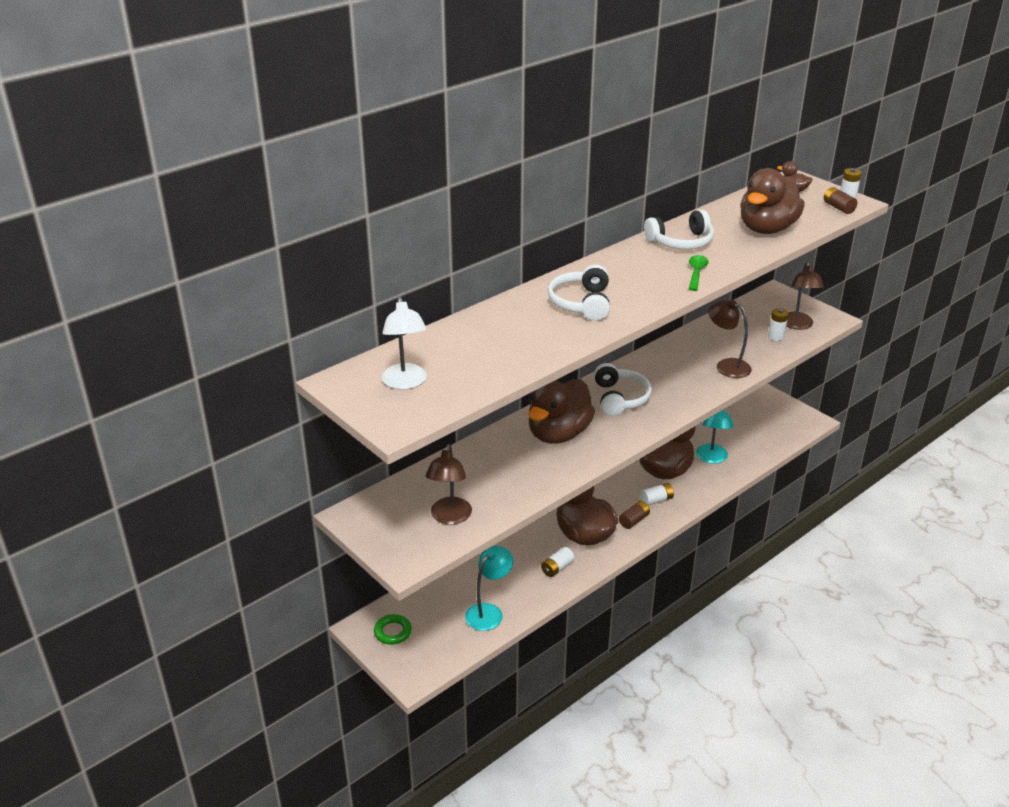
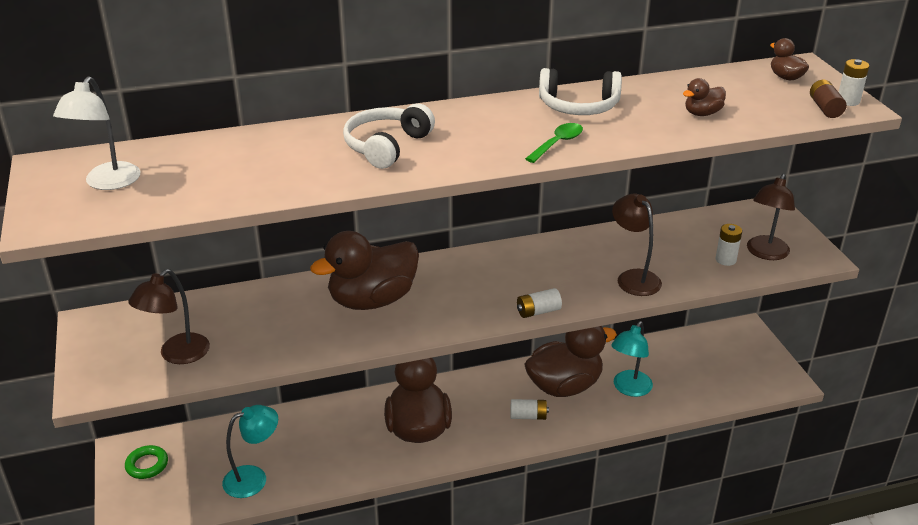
camera: 25 degrees right, 0 degrees up
white battery [541,547,574,577] -> white battery moved to [517,288,562,318]
white headphones [594,363,652,416] -> none
brown battery [619,501,650,529] -> none
brown duck [740,168,805,234] -> brown duck [683,78,726,116], size x0.44

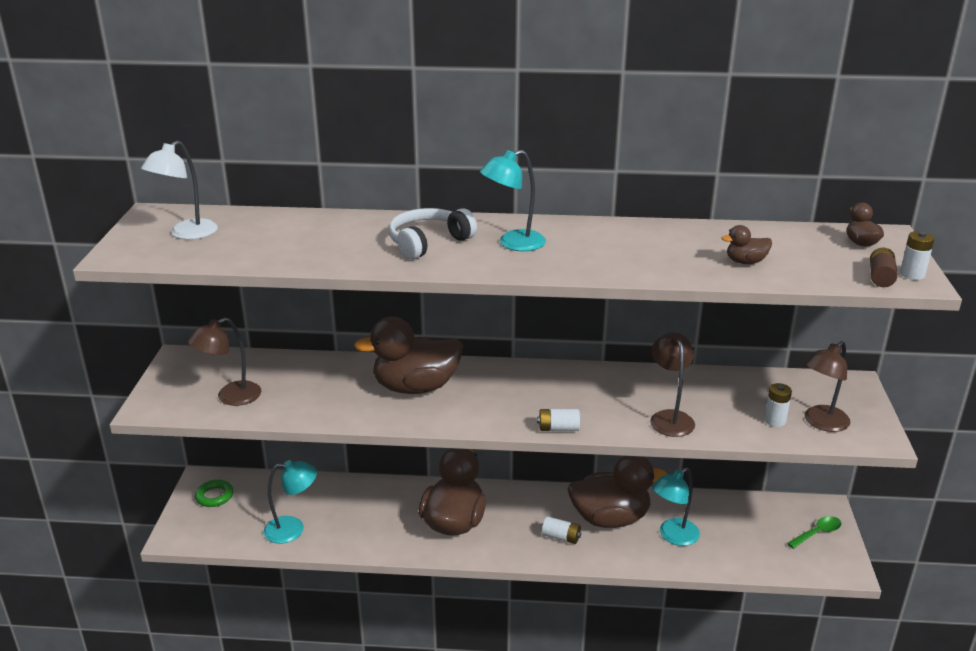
camera: 20 degrees right, 5 degrees down
green spoon [525,123,583,163] -> green spoon moved to [787,516,841,549]
white headphones [539,68,622,115] -> none
none -> turquoise lamp [480,150,546,251]

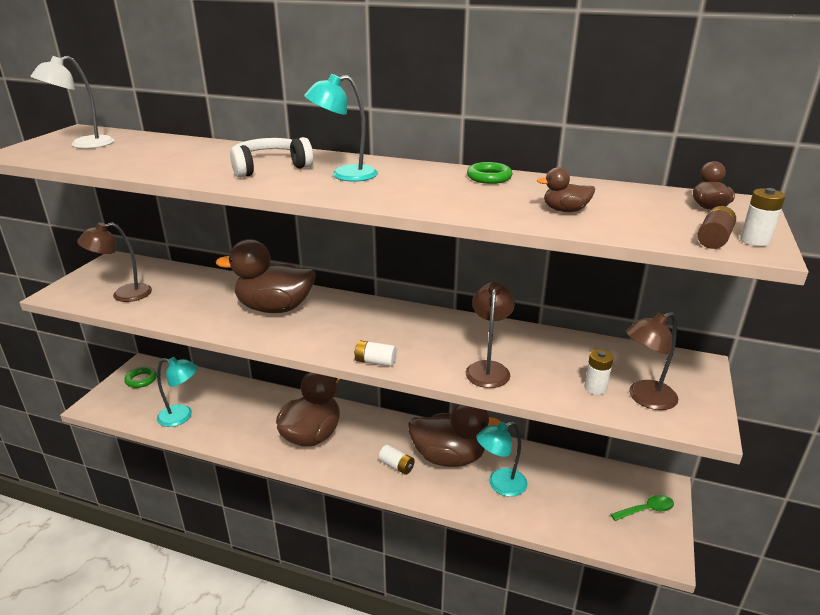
camera: 15 degrees right, 0 degrees up
none -> green ring [467,162,512,184]

